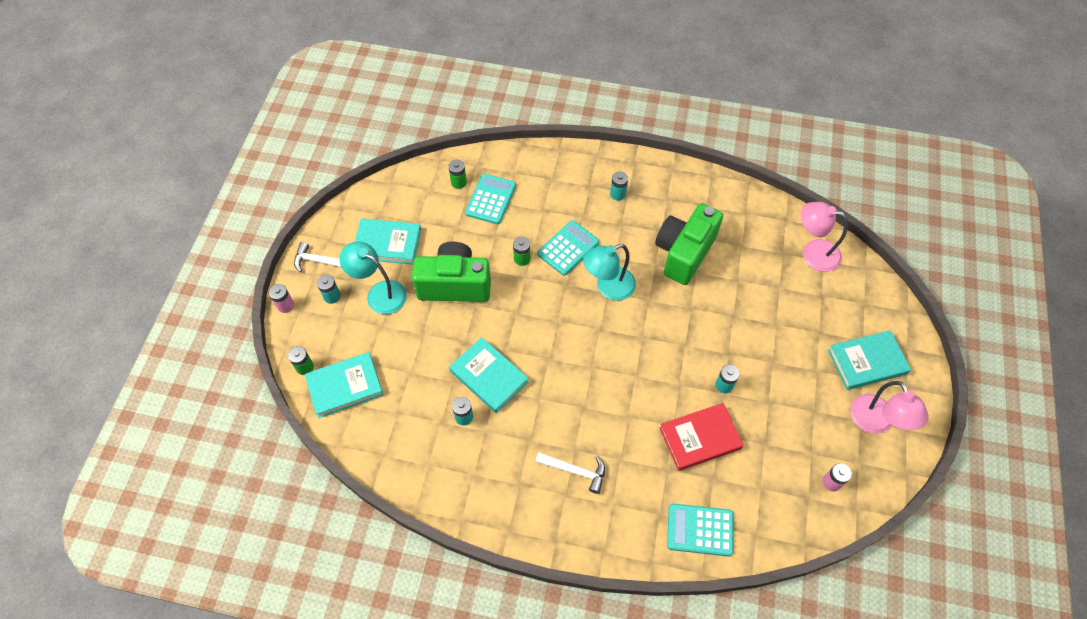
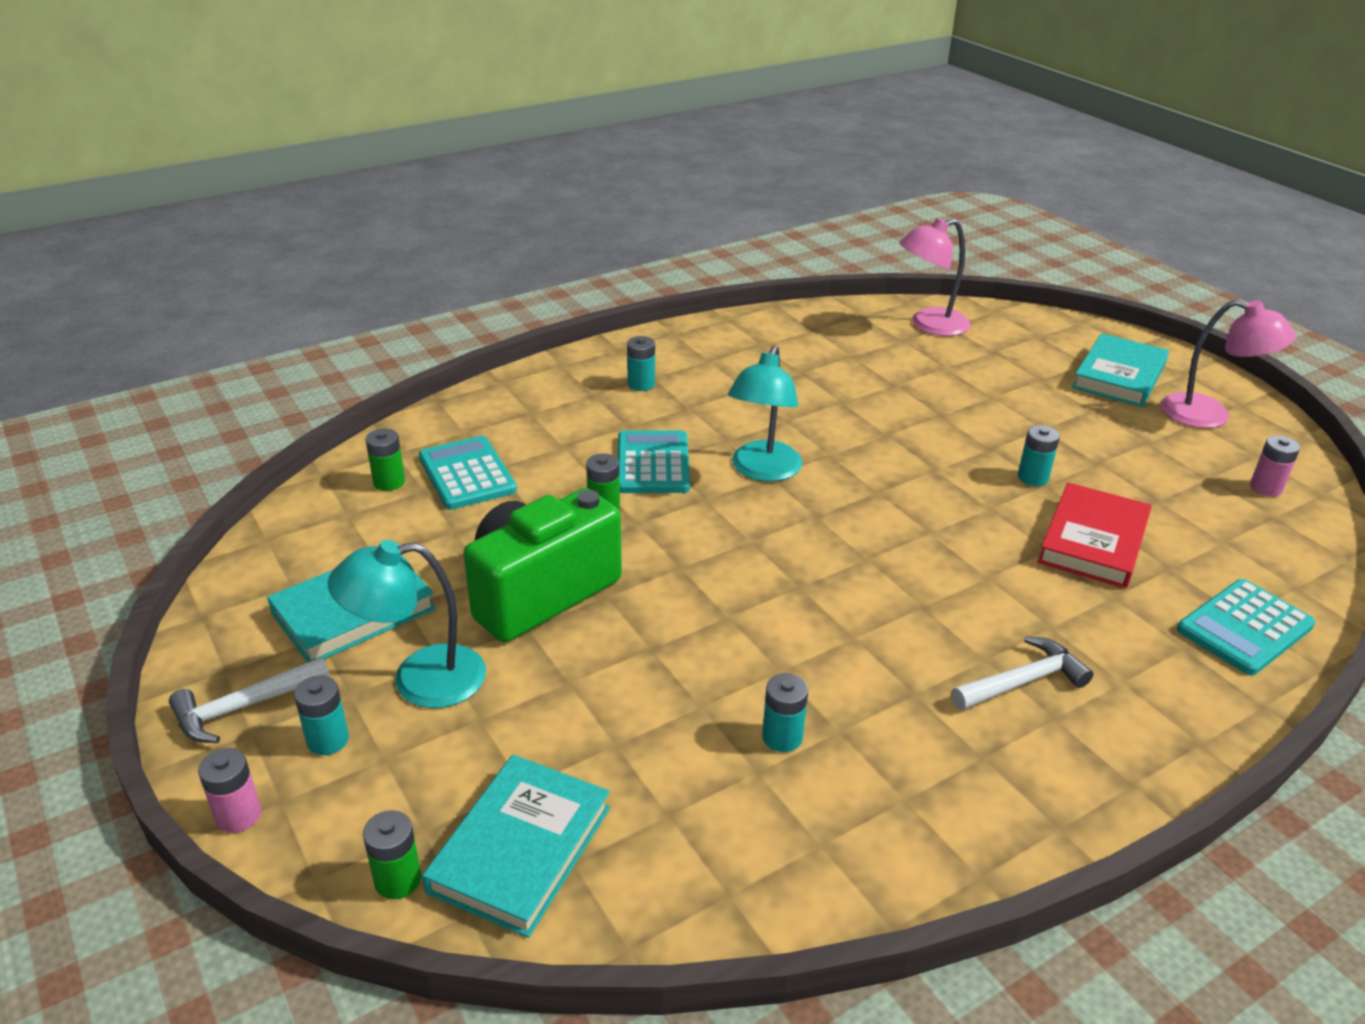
camera: 45 degrees left, 25 degrees down
turquoise book [449,337,529,413] -> none
green camera [655,203,723,285] -> none

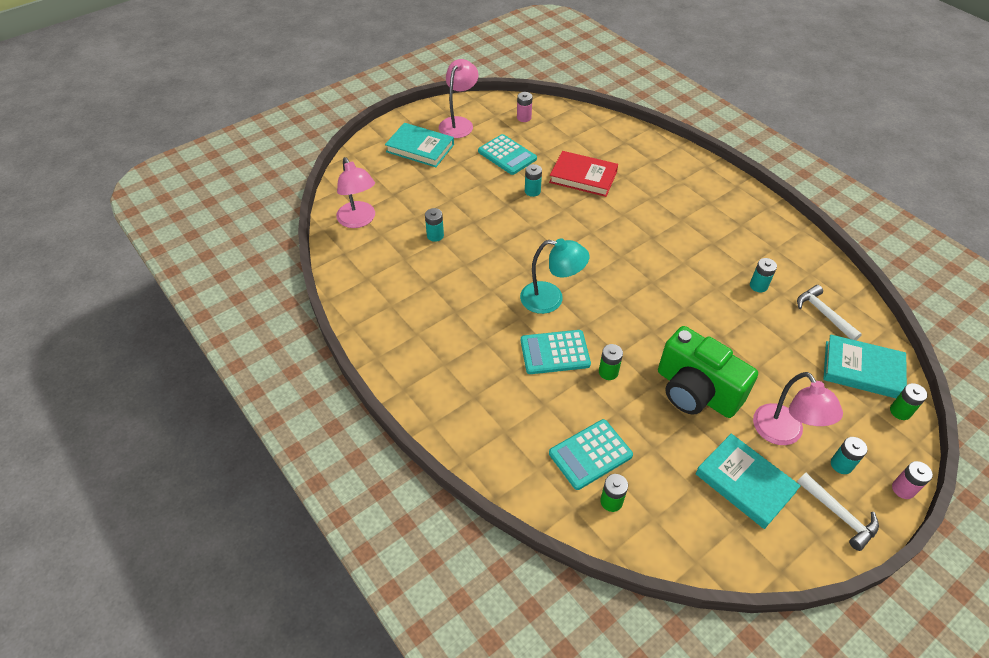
camera: 95 degrees left, 15 degrees up
turquoise lamp [328,540,486,708] -> pink lamp [753,372,843,445]
turquoise battery [627,336,655,391] -> turquoise battery moved to [425,208,444,242]
white hammer [951,636,1094,710] -> white hammer moved to [797,285,862,340]
turquoise calculator [1177,579,1316,675] -> turquoise calculator moved to [478,134,537,175]

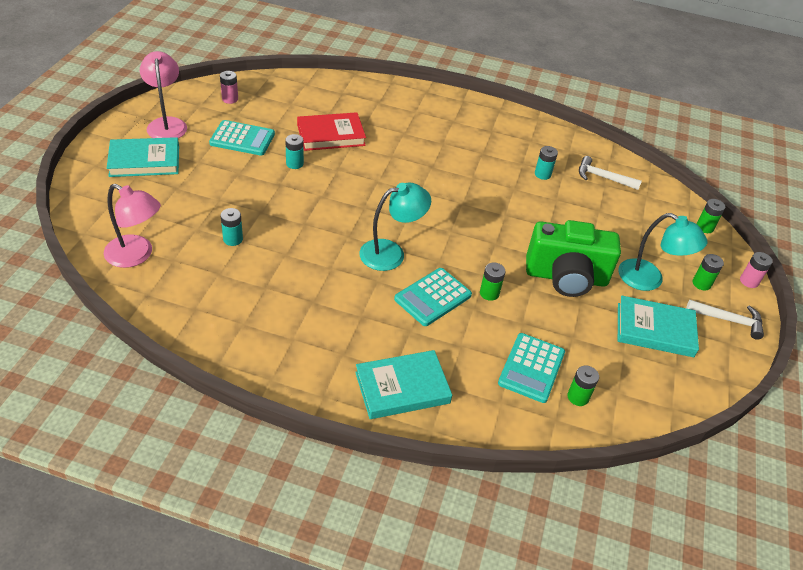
camera: 40 degrees left, 5 degrees down
pink lamp [753,372,843,445] -> turquoise lamp [619,213,707,291]
turquoise book [823,334,907,398] -> turquoise book moved to [355,350,452,419]
turquoise battery [831,437,868,474] -> green battery [692,254,724,290]

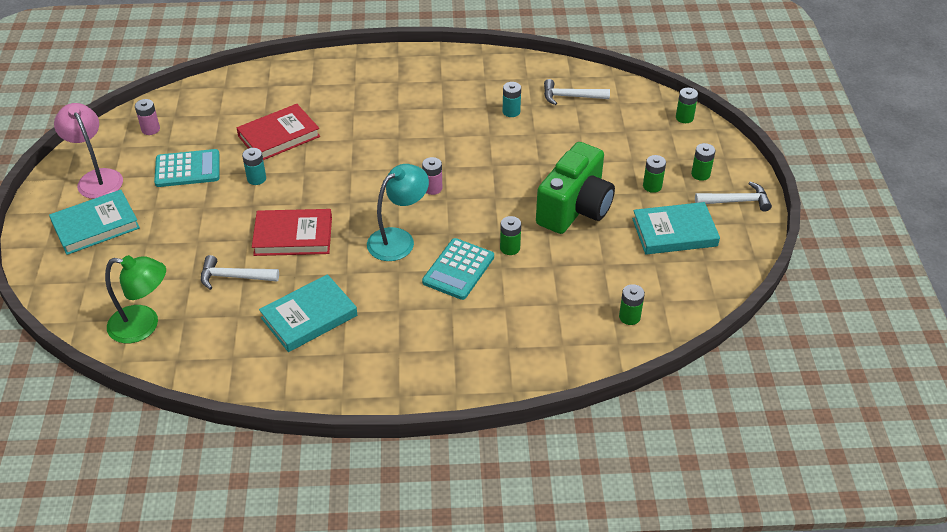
camera: 15 degrees left, 0 degrees up
pink lamp [104,184,161,268] -> green lamp [105,255,166,343]
turquoise battery [221,208,243,246] -> white hammer [201,255,279,290]
turquoise book [355,350,452,419] -> turquoise book moved to [259,274,357,352]
turquoise calculator [498,333,565,403] -> none
green camera [526,220,621,297] -> green camera turned 45 degrees counterclockwise [536,142,615,234]
turquoise lamp [619,213,707,291] -> green battery [643,155,666,193]
pink battery [740,252,773,288] -> pink battery moved to [422,157,442,195]
none -> red book [252,209,332,256]

